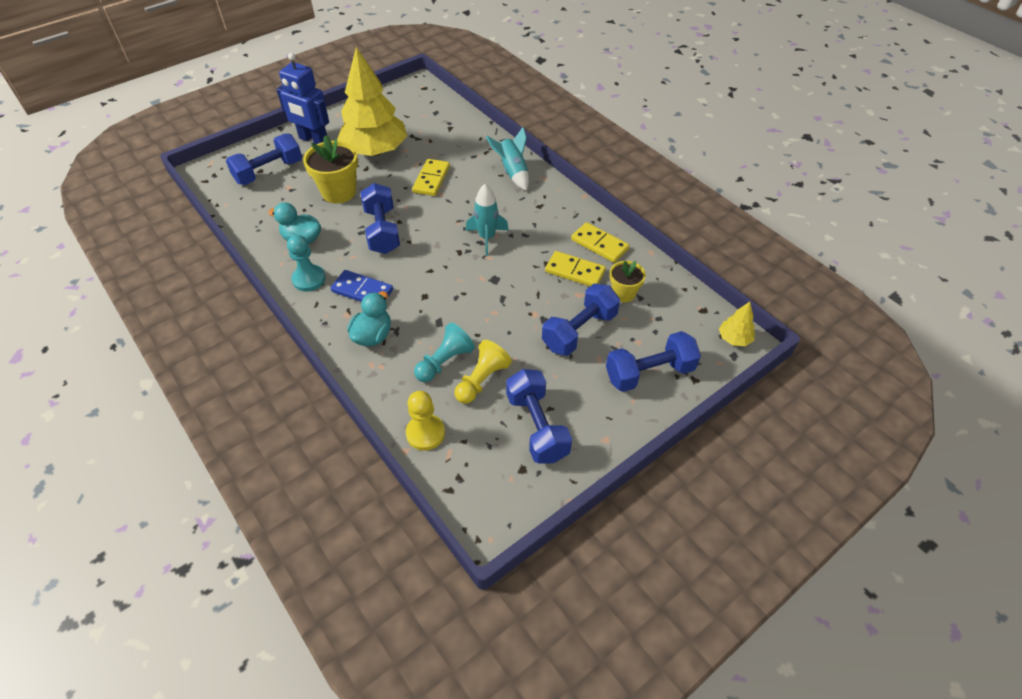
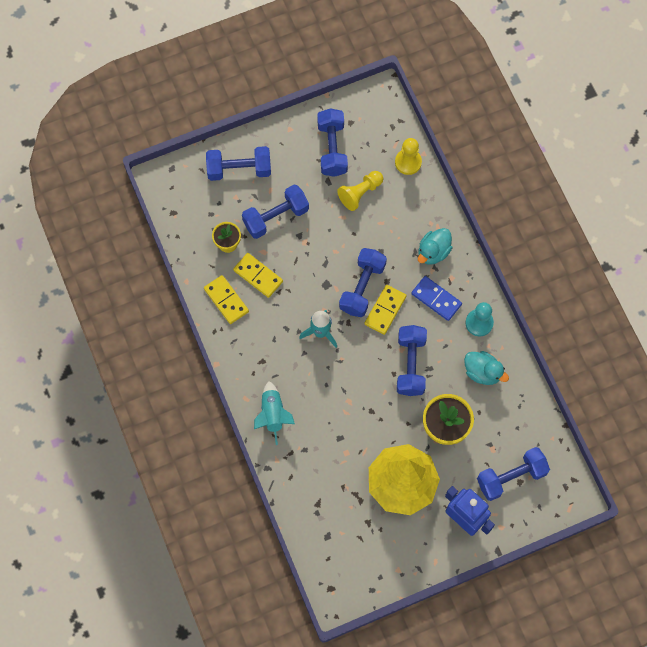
camera: 165 degrees left, 20 degrees up
yellow domino [412,159,450,196] -> yellow domino moved to [365,285,407,335]
turquoise pawn [414,323,475,382] -> none
yellow tree [719,302,755,346] -> none
none -> blue dumbbell [339,248,387,317]

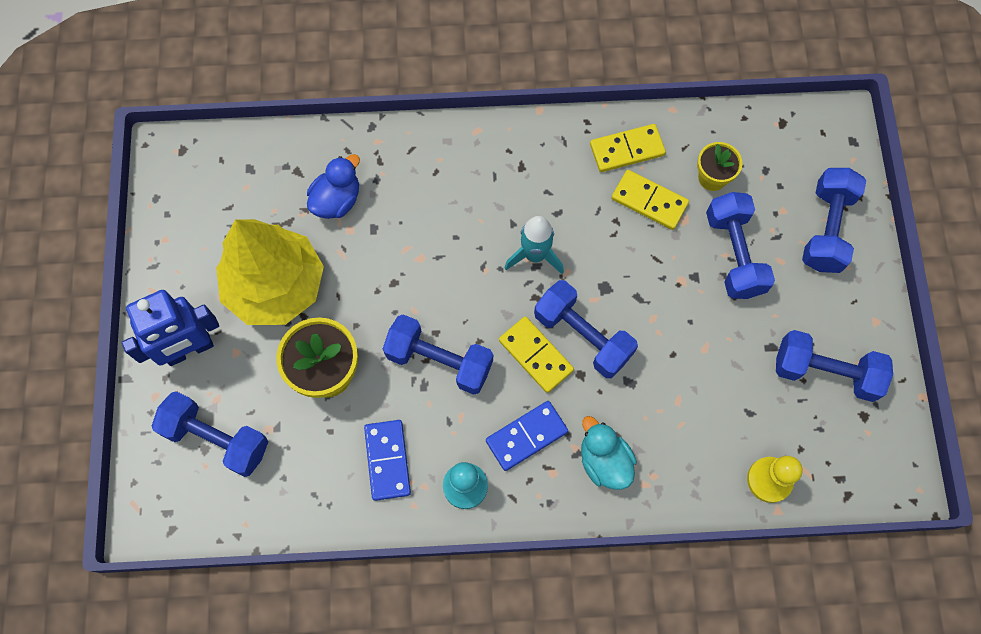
camera: 110 degrees right, 0 degrees up
yellow domino [233,253,283,298] -> yellow domino turned 60 degrees clockwise [612,170,689,230]
turquoise rocket [254,381,295,445] -> none
yellow pawn [337,171,383,211] -> none
turquoise duck [464,351,509,385] -> blue domino [364,420,411,501]
blue dumbbell [477,447,550,501] -> blue dumbbell turned 60 degrees counterclockwise [152,391,268,477]
none -> blue duck [307,154,360,219]

